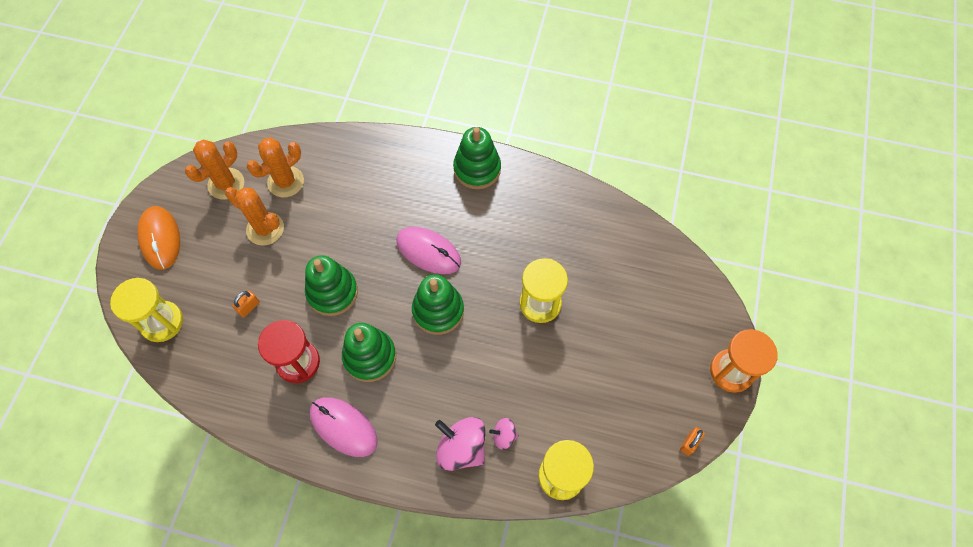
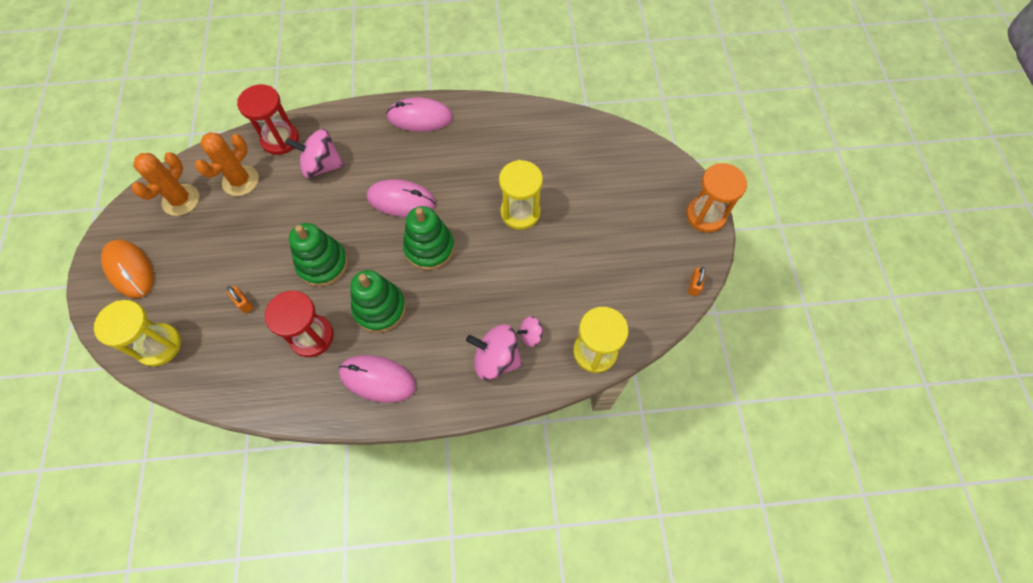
camera: 20 degrees left, 0 degrees up
orange cactus [225,187,284,246] -> none
orange padlock [232,290,260,318] -> orange padlock turned 60 degrees counterclockwise [227,286,254,314]
green stacking toy [453,127,501,189] -> pink mouse [386,97,453,132]
none -> red hourglass [237,84,299,155]
none -> pink spinning top [285,129,345,178]

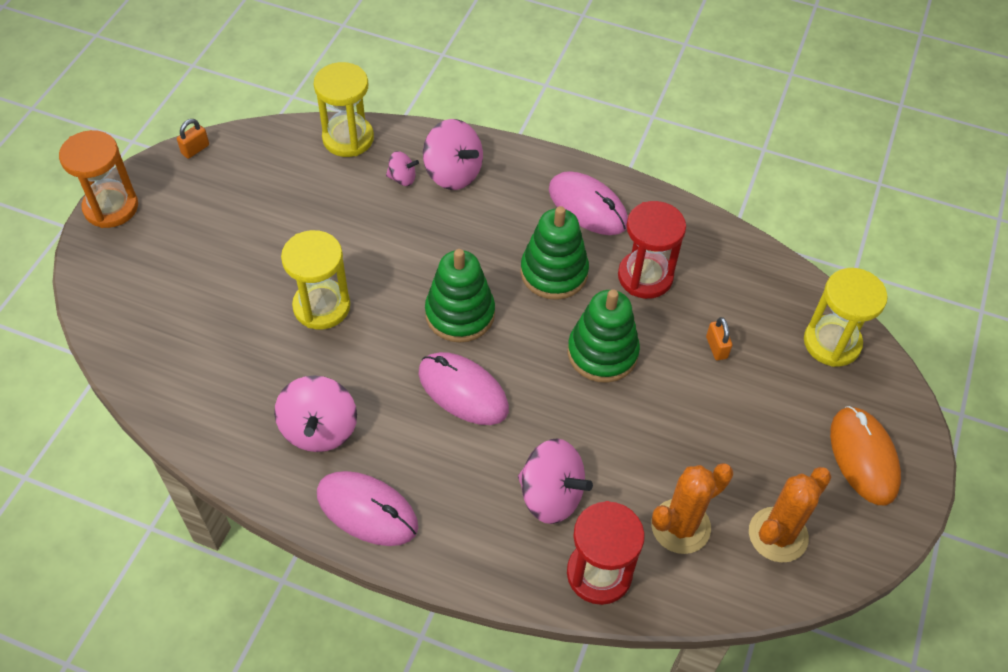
camera: 155 degrees left, 10 degrees down
none -> pink spinning top [274,375,357,452]

